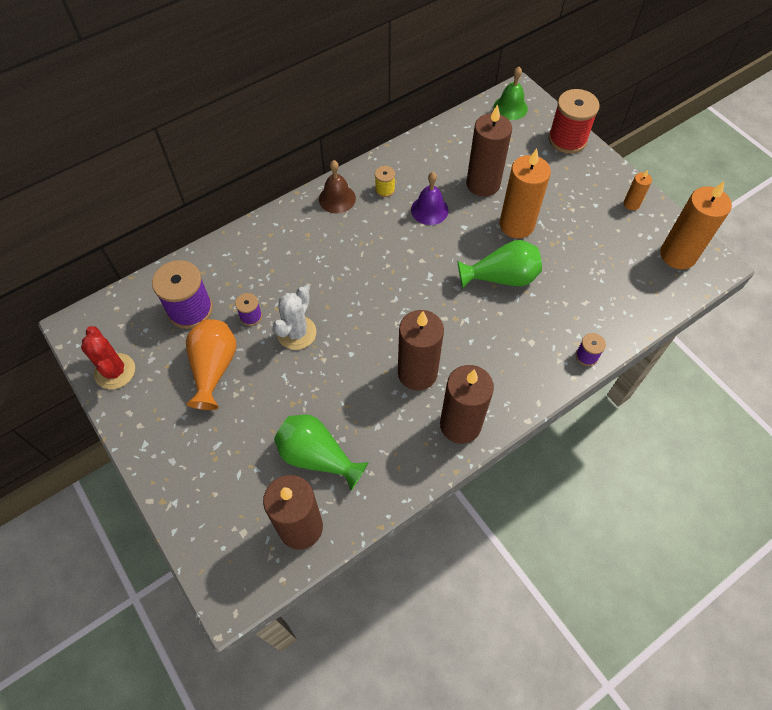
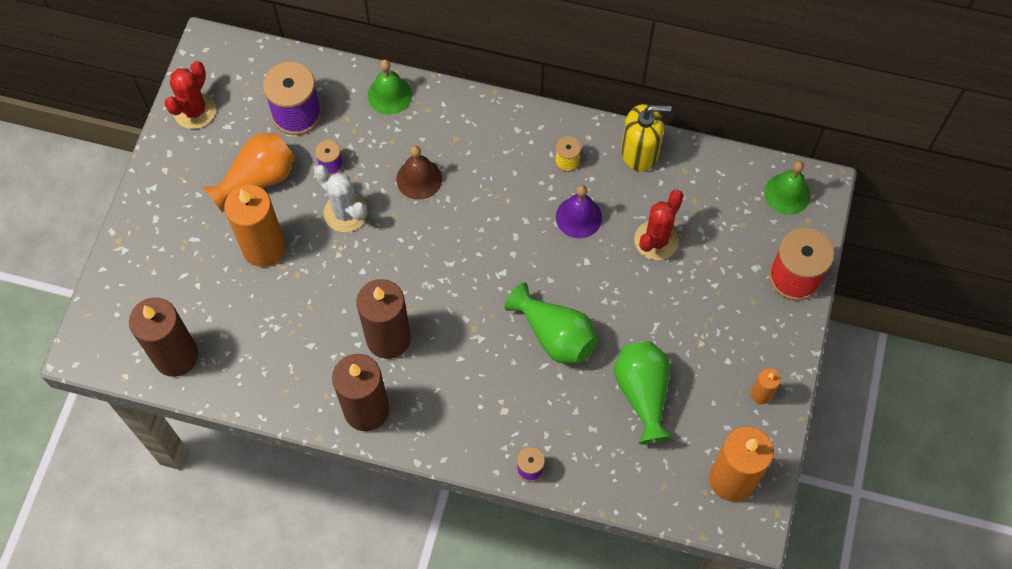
camera: 50 degrees right, 5 degrees up
white cactus [273,287,317,350] -> white cactus turned 60 degrees clockwise [314,165,368,232]
green vase [274,415,369,491] -> green vase moved to [614,342,673,444]
brown bell [319,160,356,213] -> brown bell moved to [396,146,442,200]
brown candle [466,104,512,197] -> red cactus [634,190,684,260]
orange candle [499,149,551,238] -> orange candle moved to [224,185,286,267]
none -> green bell [368,59,412,115]
none -> yellow soap dispenser [621,104,671,172]

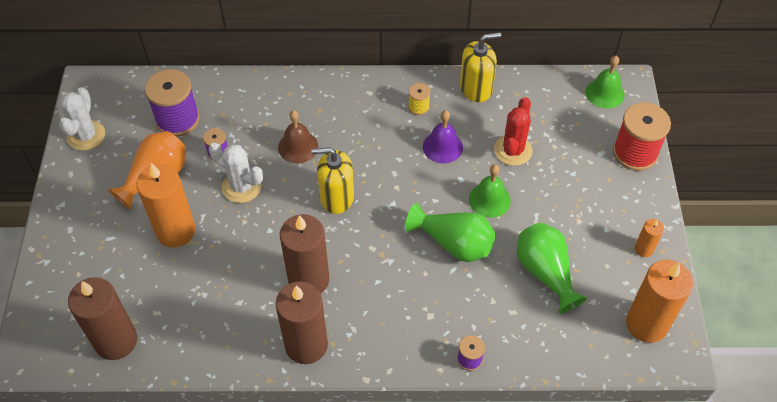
camera: 15 degrees left, 10 degrees down
red cactus [164,61,216,129] -> white cactus [59,87,105,151]
green bell [368,59,412,115] -> green bell moved to [469,164,511,218]
none -> yellow soap dispenser [311,147,354,214]

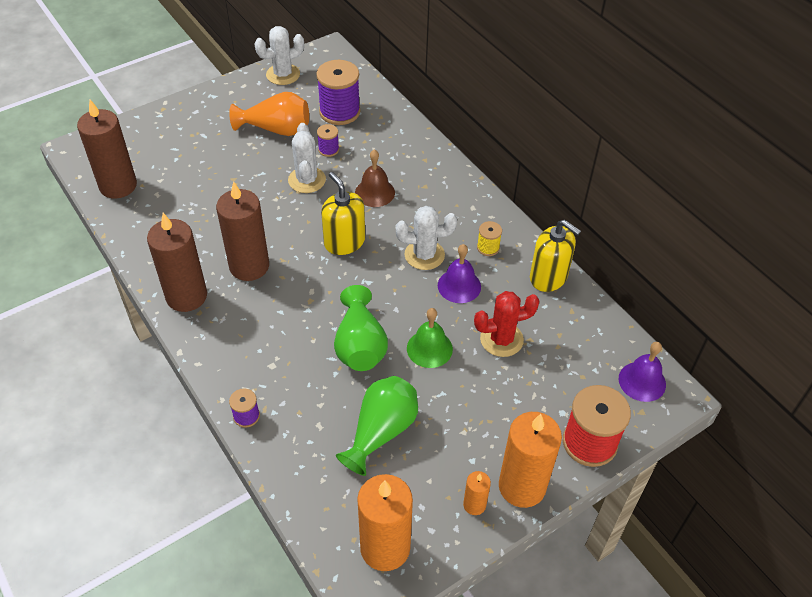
camera: 55 degrees right, 5 degrees down
orange candle [136,163,196,248] -> orange candle moved to [499,412,562,508]
green bell [586,56,625,109] -> purple bell [619,342,666,402]
none -> white cactus [396,206,457,270]

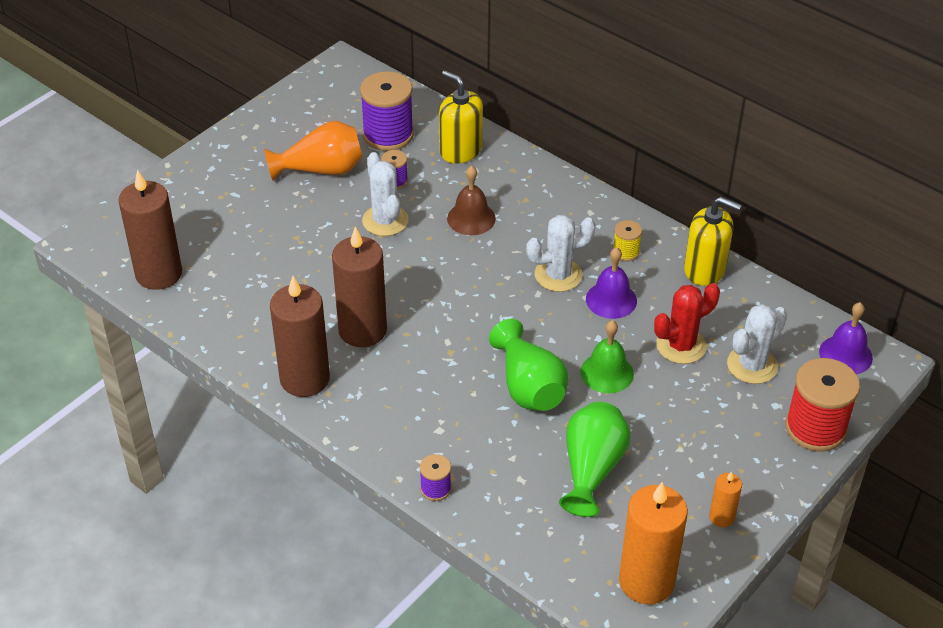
camera: 15 degrees left, 5 degrees down
white cactus [254,26,304,85] -> white cactus moved to [727,304,787,384]
yellow soap dispenser [321,172,365,255] -> yellow soap dispenser moved to [439,70,483,164]
orange candle [499,412,562,508] -> none

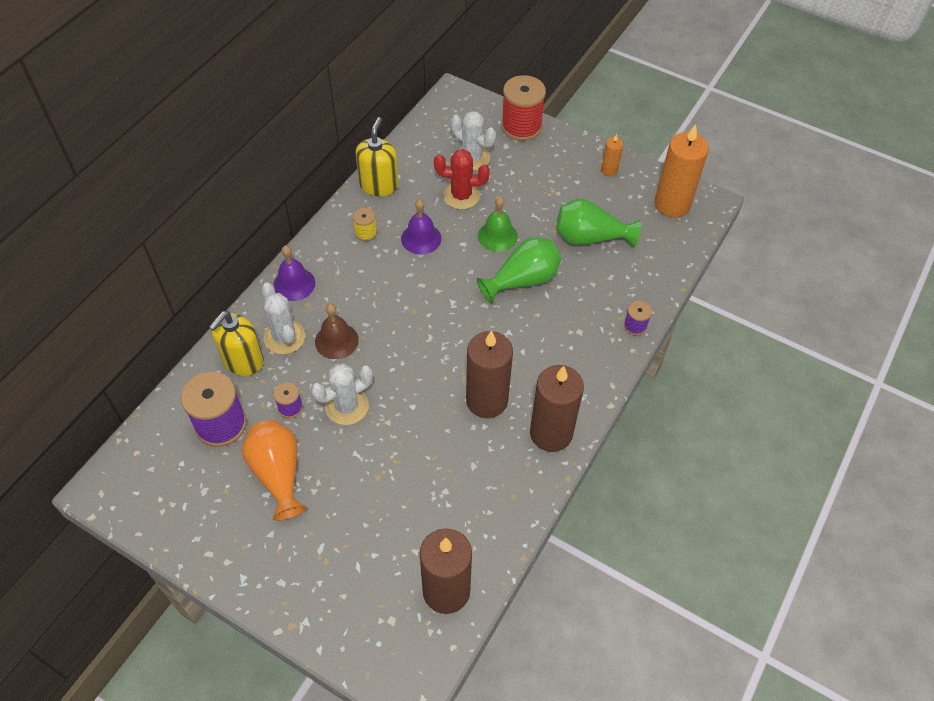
camera: 100 degrees left, 10 degrees up
white cactus [526,215,596,292] -> white cactus moved to [261,282,305,354]
red cactus [654,283,720,364] -> red cactus turned 45 degrees counterclockwise [434,149,490,209]
purple bell [819,302,873,374] -> purple bell moved to [273,245,315,301]

